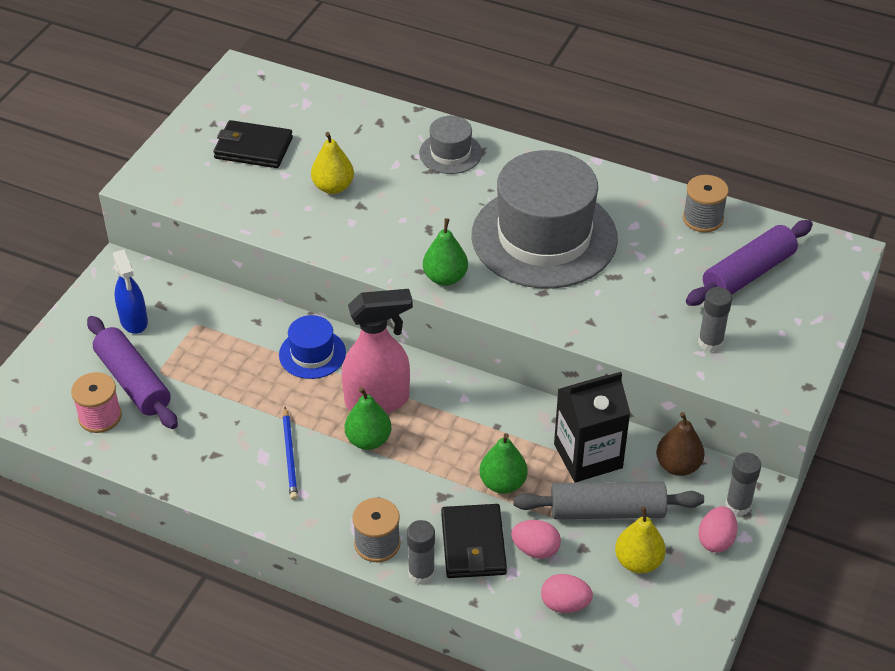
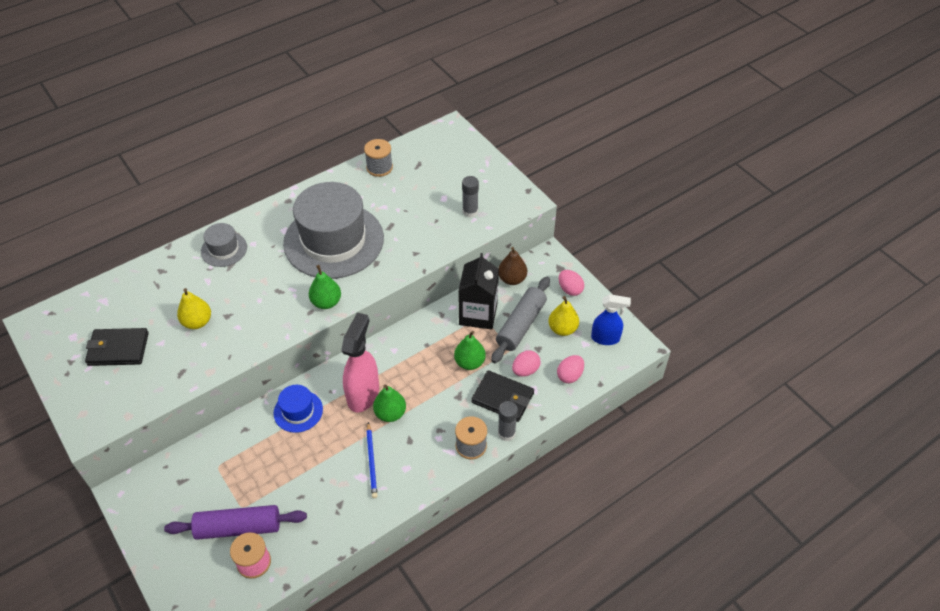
camera: 60 degrees left, 5 degrees up
blue spray bottle [113,249,148,334] -> blue spray bottle moved to [591,294,631,345]
black wallet [213,120,293,168] -> black wallet turned 45 degrees clockwise [85,328,149,366]
blue pencil [283,407,298,500] -> blue pencil turned 60 degrees clockwise [366,422,377,498]
purple rolling pin [686,220,813,306] -> none
grey glue stick [725,453,761,516] -> none

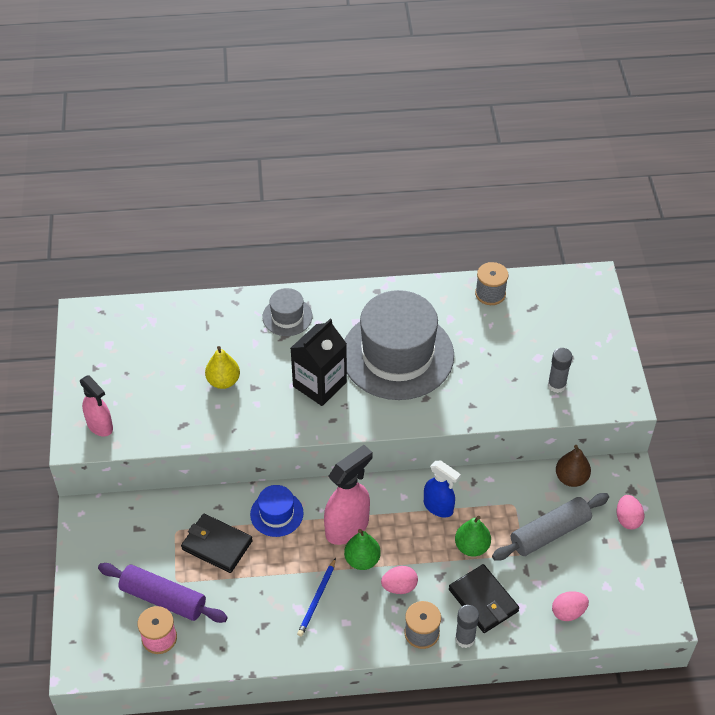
camera: 30 degrees right, 0 degrees up
black wallet [85,328,149,366] -> black wallet moved to [181,514,253,573]
green pear [309,265,341,309] -> none
black carton [458,253,499,329] -> black carton moved to [291,319,347,406]
pink egg [512,350,540,377] -> pink egg moved to [381,566,418,594]
yellow pear [548,296,579,336] -> none
blue spray bottle [591,294,631,345] -> blue spray bottle moved to [424,460,461,518]
none -> pink spray bottle [80,375,113,437]

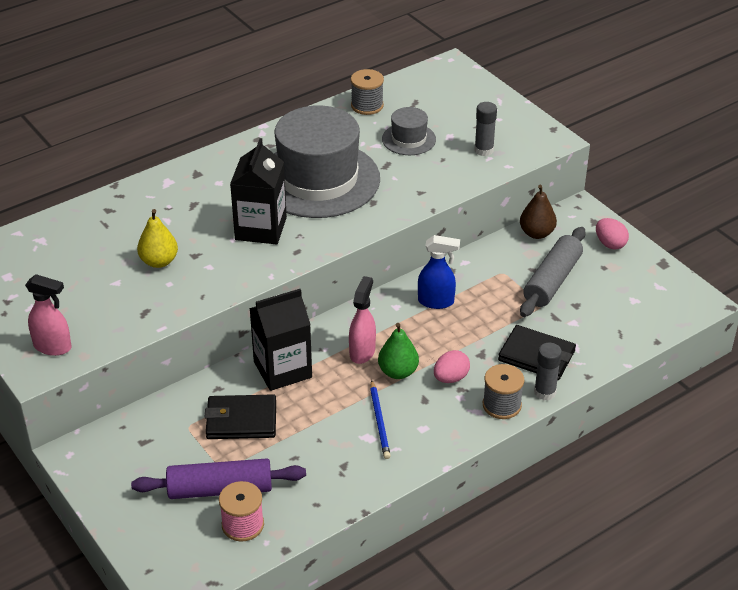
camera: 30 degrees left, 10 degrees down
blue hat [250,485,304,537] -> black carton [249,289,312,391]
grey hat [262,288,312,336] -> grey hat moved to [382,107,436,155]
pink spray bottle [324,445,372,545] -> pink spray bottle [349,276,376,364], size x0.66
green pear [455,516,491,557] -> none
pink egg [552,591,589,621] -> none

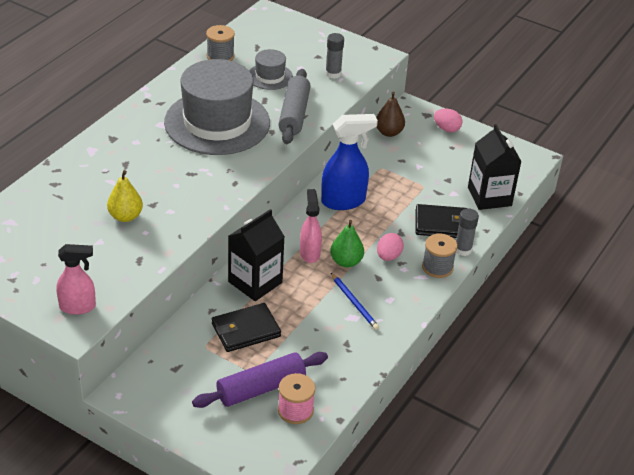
camera: 25 degrees left, 0 degrees up
black carton [230,138,287,245] -> black carton moved to [468,124,522,210]
blue spray bottle [418,235,460,309] -> blue spray bottle [321,114,378,210], size x1.52
grey rolling pin [520,227,586,317] -> grey rolling pin moved to [278,69,311,144]

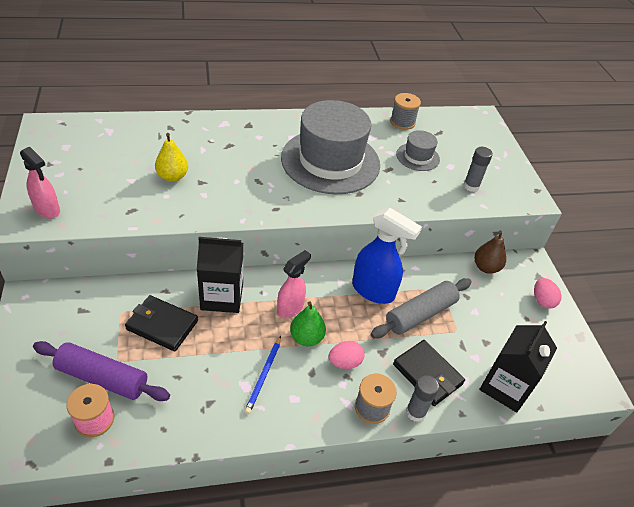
camera: 45 degrees right, 5 degrees up
grey rolling pin [278,69,311,144] -> grey rolling pin moved to [371,278,471,338]

